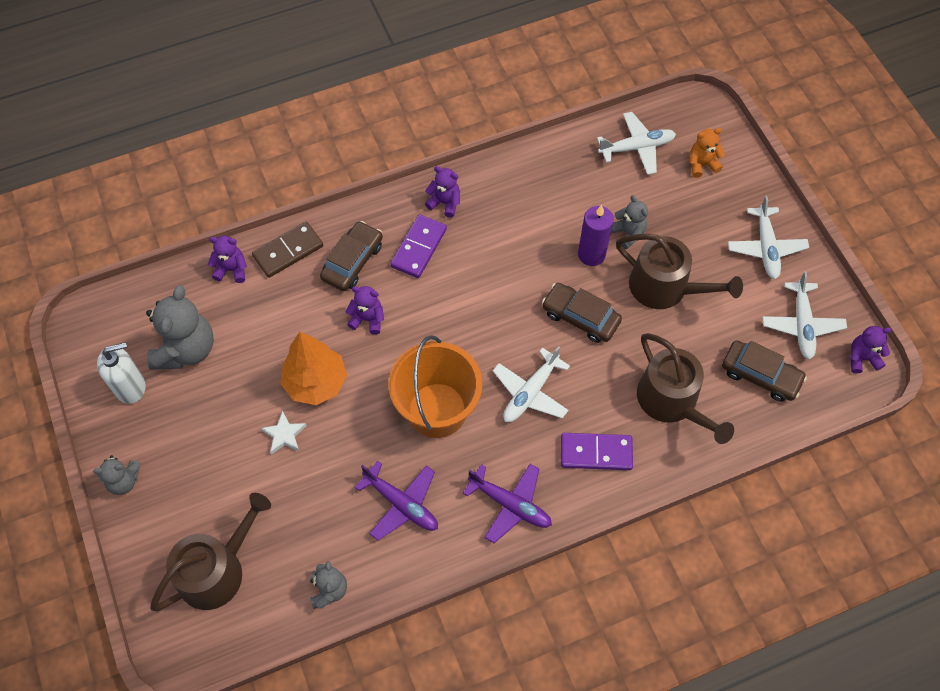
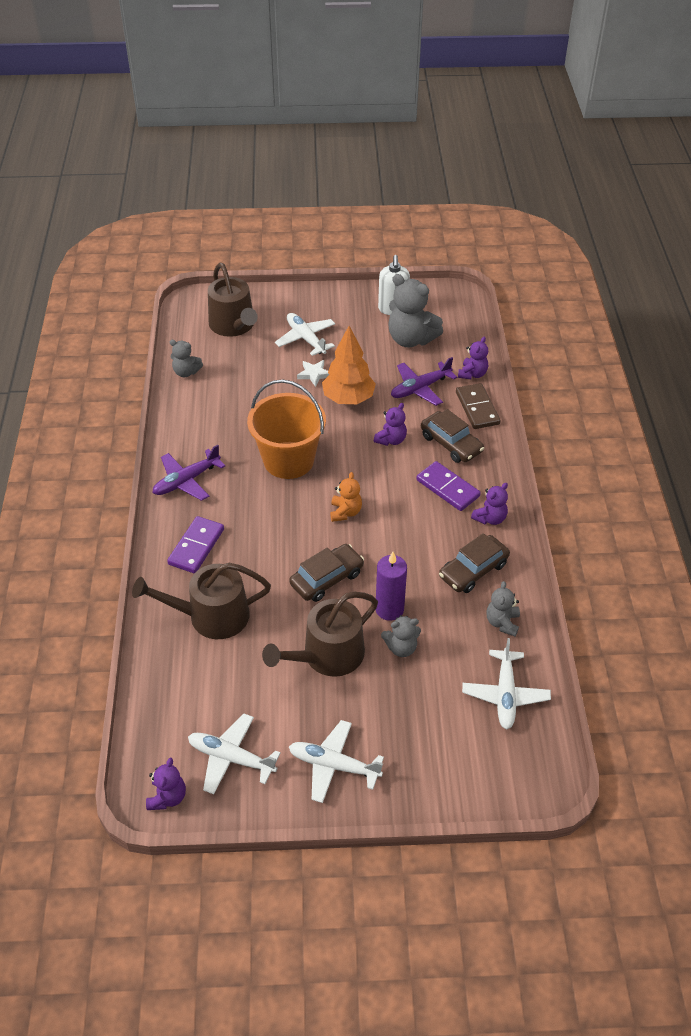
camera: 110 degrees right, 15 degrees down
grey teddy bear [93,455,140,495] -> grey teddy bear moved to [486,581,520,636]
purple plane [355,461,438,541] -> purple plane moved to [391,357,457,406]
white plane [493,346,570,422] -> white plane moved to [275,313,335,356]
orange teddy bear [689,128,725,178] -> orange teddy bear moved to [330,472,362,522]
brown car [722,340,807,402] -> brown car moved to [439,533,510,593]

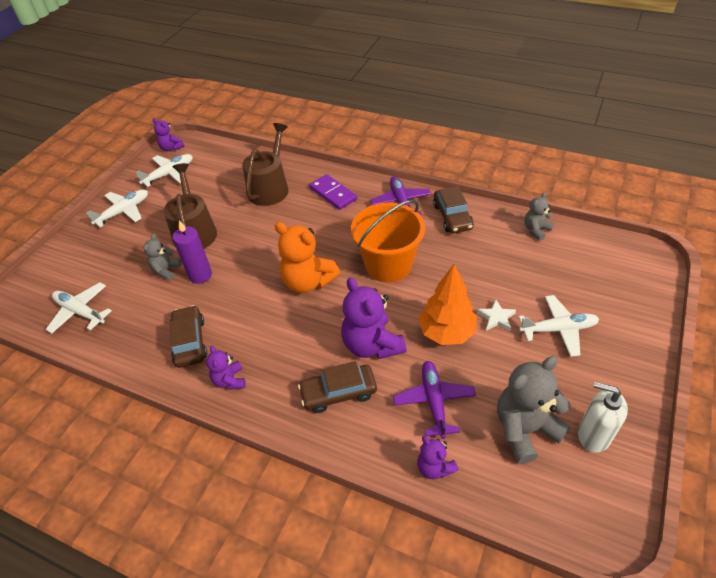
camera: 120 degrees right, 0 degrees up
brown watering can [208,263,258,337] -> none
brown car [289,544,364,602] -> brown car moved to [433,186,474,233]
orange teddy bear [330,472,362,522] -> orange teddy bear [274,222,340,293], size x1.85
purple teddy bear [374,403,407,446] -> purple teddy bear [341,277,407,359], size x1.85
purple domino [416,461,481,511] -> none
brown domino [456,383,501,429] -> none
grey teddy bear [486,581,520,636] -> none

